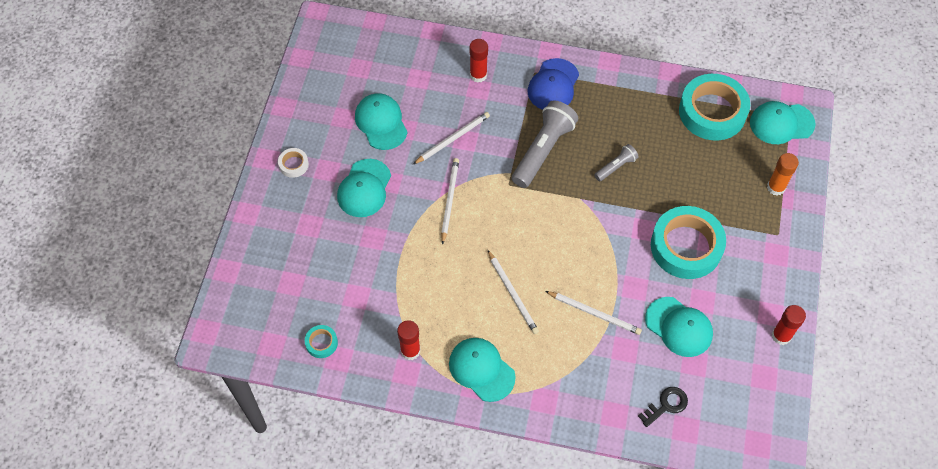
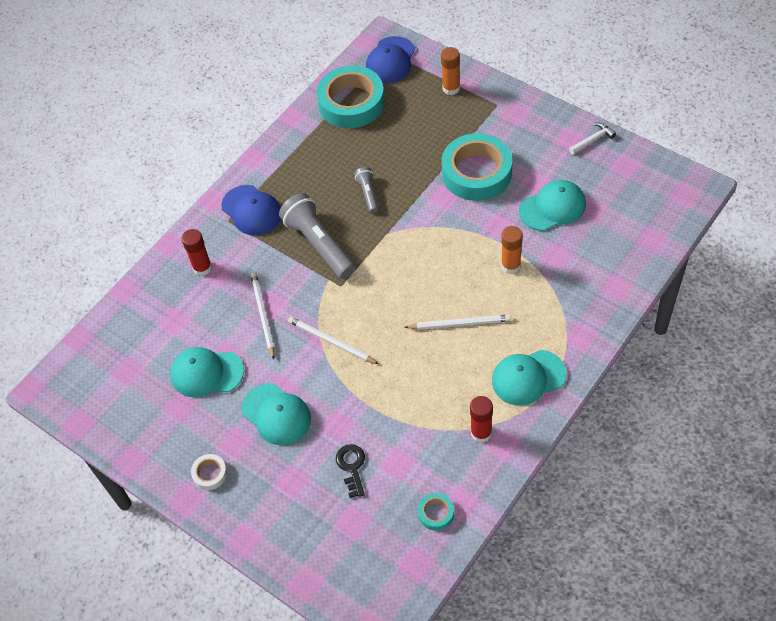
camera: 60 degrees left, 5 degrees down
white pencil [545,291,642,335] -> orange glue stick [501,226,523,274]
black key [638,387,688,427] -> black key moved to [336,444,365,498]
turquoise cap [750,101,816,144] -> blue cap [366,36,415,83]
red glue stick [772,305,806,345] -> white hammer [569,123,616,155]

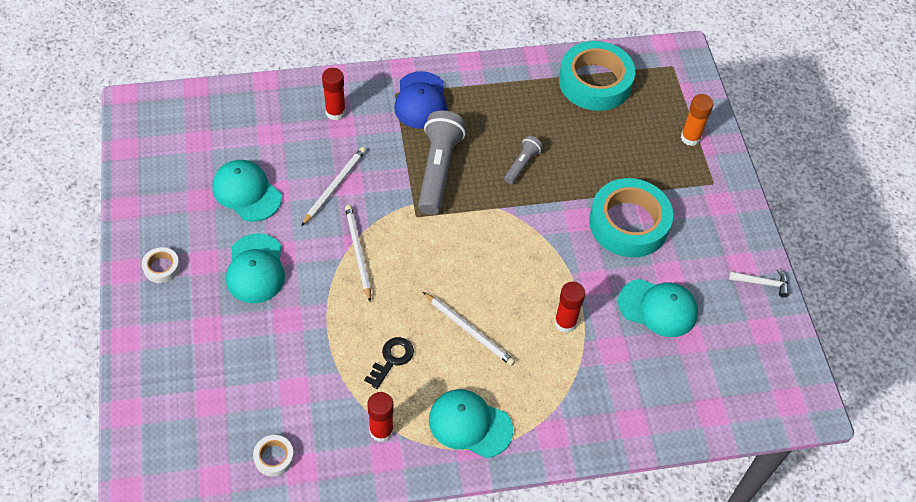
camera: 35 degrees right, 0 degrees up
black key [336,444,365,498] -> black key moved to [364,337,414,389]
blue cap [366,36,415,83] -> none
turquoise tape [418,493,454,531] -> white tape [253,435,294,477]
orange glue stick [501,226,523,274] -> red glue stick [555,282,585,333]

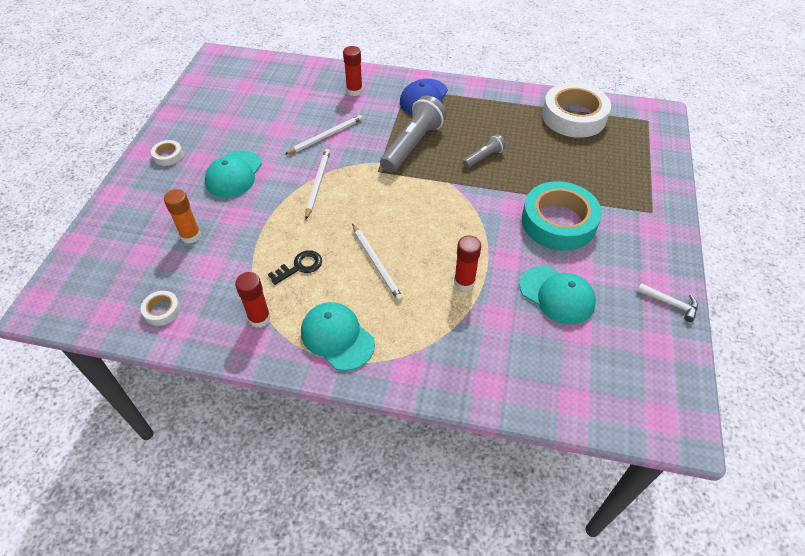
camera: 25 degrees right, 5 degrees down
turquoise cap [213,160,282,222] -> none
turquoise tape [559,41,635,111] -> white tape [542,83,611,138]
orange glue stick [681,94,714,146] -> orange glue stick moved to [164,189,201,244]

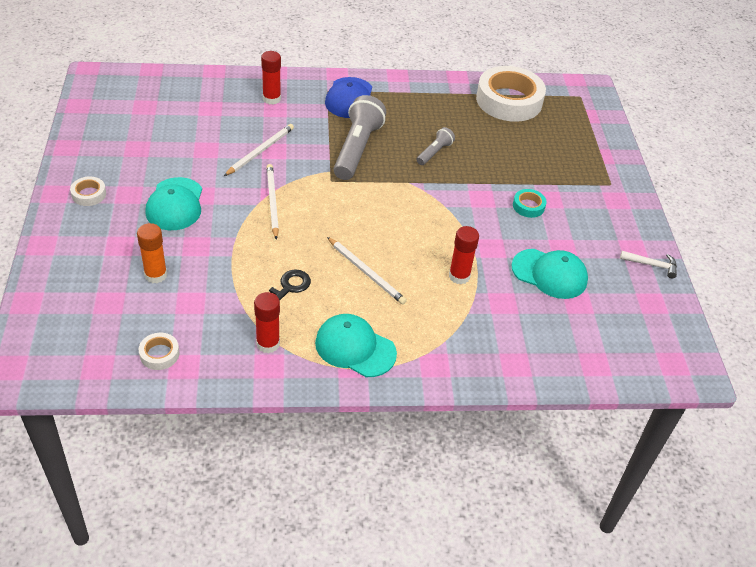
camera: 20 degrees left, 5 degrees down
turquoise tape [522,181,602,251] -> turquoise tape [513,189,547,218], size x0.43

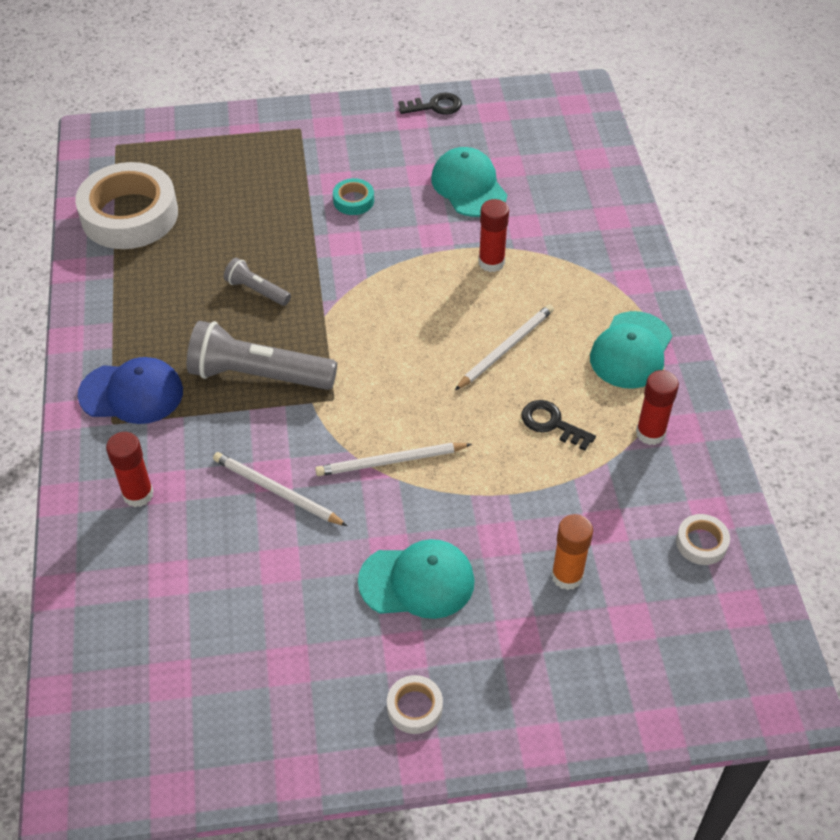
camera: 90 degrees left, 5 degrees up
turquoise cap [512,249,588,299] -> turquoise cap turned 45 degrees counterclockwise [431,147,507,217]
white hammer [620,251,677,278] -> black key [399,93,462,115]

